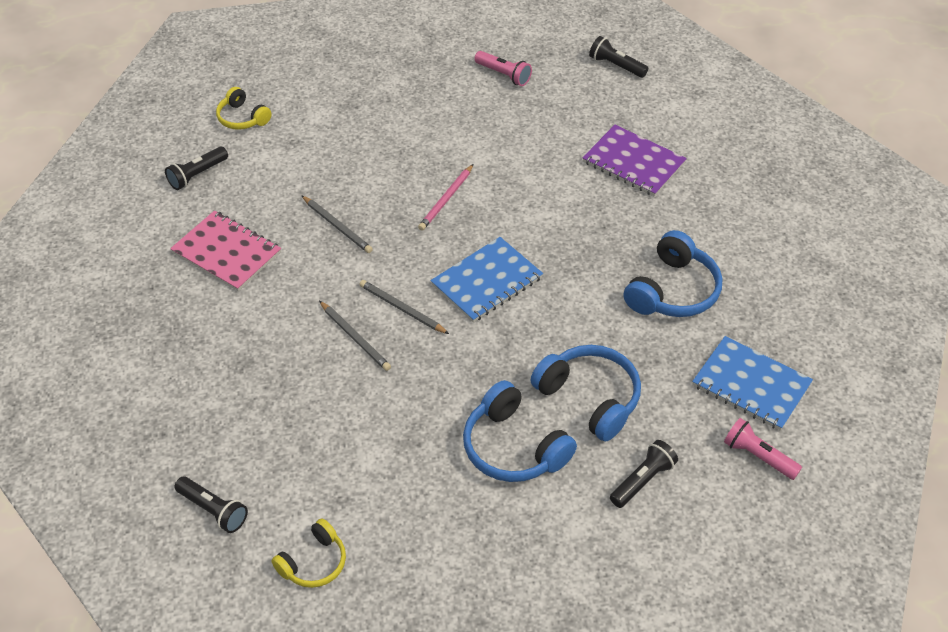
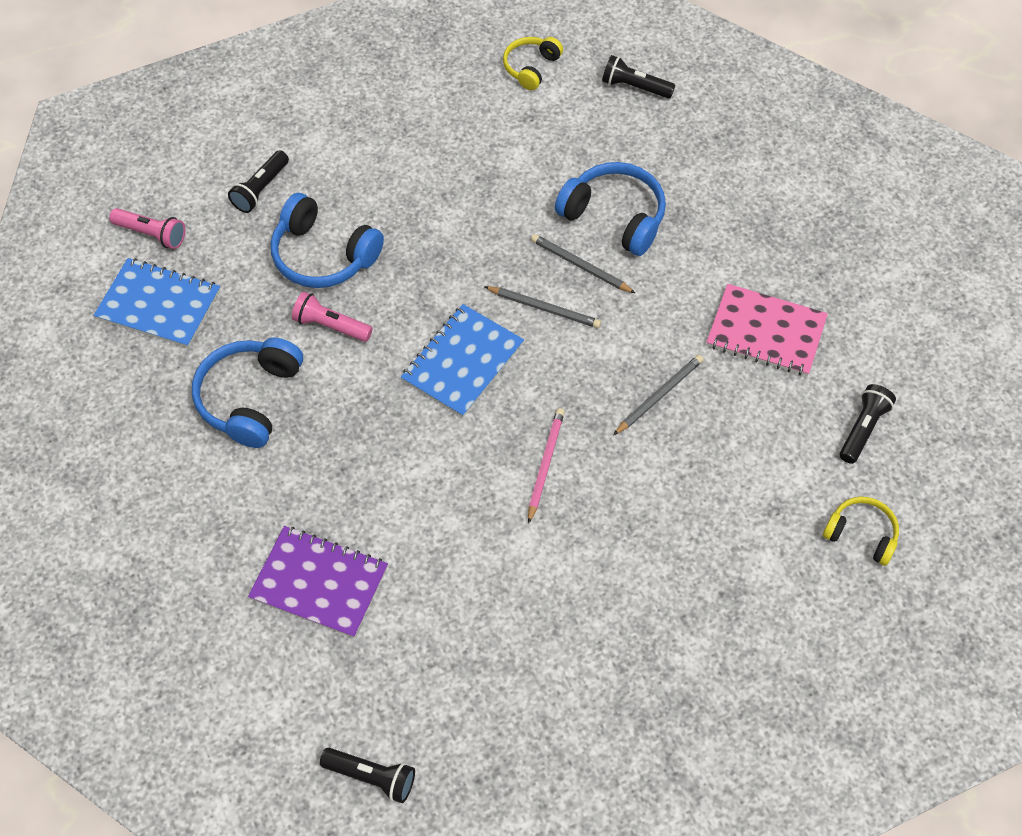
camera: 165 degrees right, 10 degrees up
grey pencil [301,195,373,253] -> grey pencil turned 105 degrees clockwise [613,355,704,435]
blue headphones [463,380,577,482] -> blue headphones moved to [555,162,666,256]
pink flashlight [474,51,532,86] -> pink flashlight moved to [292,292,373,342]

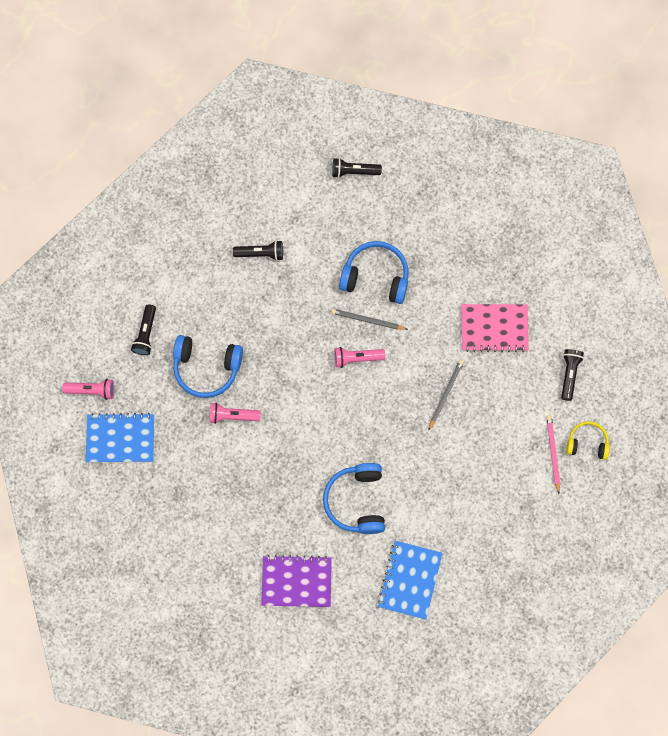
camera: 20 degrees left, 15 degrees up
blue headphones [192,338,303,448] -> blue headphones moved to [323,463,385,534]
black flashlight [320,748,415,803] -> black flashlight moved to [233,240,283,261]
blue notebook [401,304,524,417] -> blue notebook moved to [378,541,443,619]
grey pencil [484,286,601,328] -> pink flashlight [334,347,385,368]
yellow headphones [503,37,563,90] -> none
pink pencil [528,408,565,524] -> pink pencil moved to [546,415,560,494]

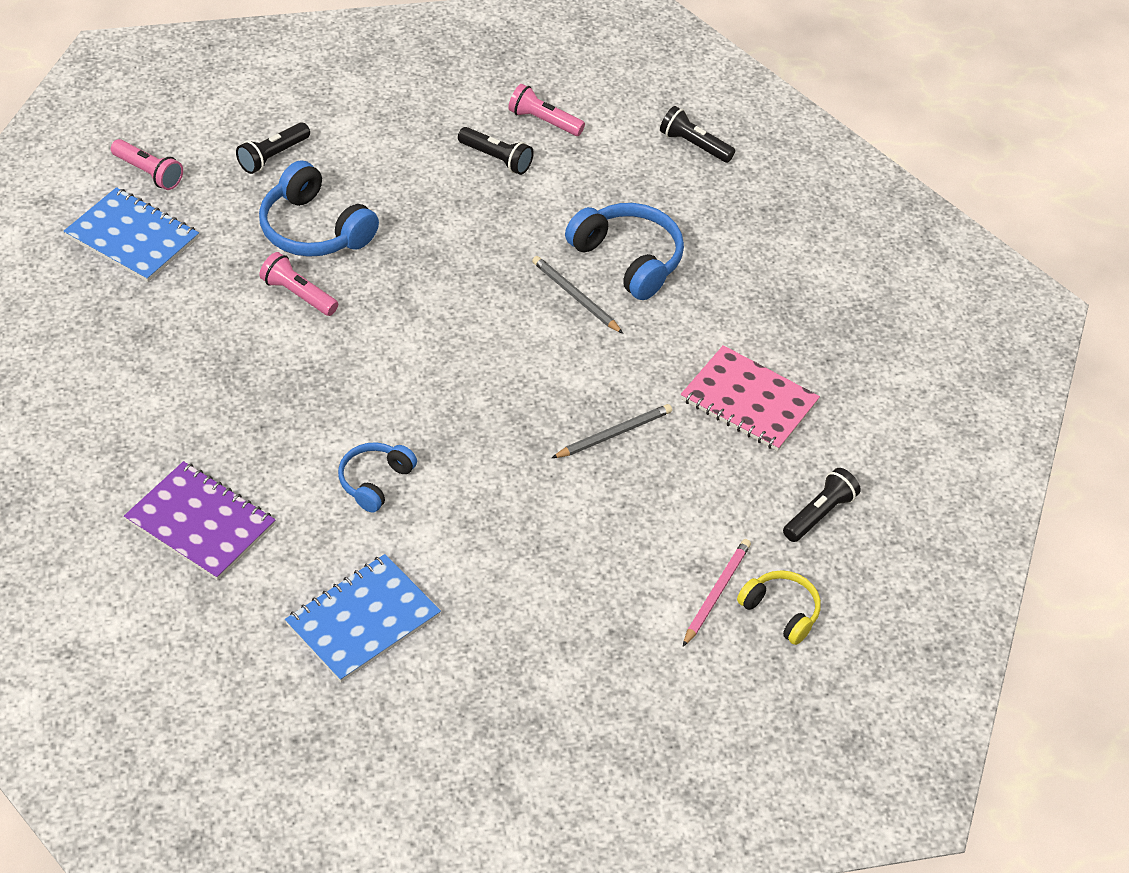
camera: 30 degrees right, 25 degrees down
blue headphones [323,463,385,534] -> blue headphones [338,442,417,512], size x0.61
pink flashlight [334,347,385,368] -> pink flashlight moved to [508,84,585,136]

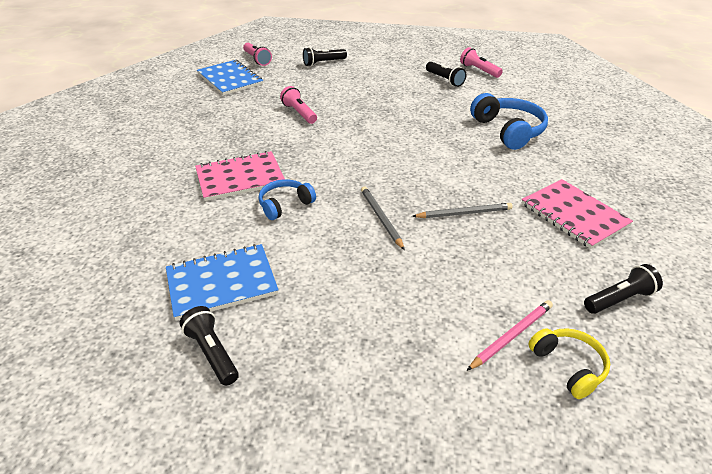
camera: 25 degrees right, 10 degrees down
purple notebook [124,461,275,580] -> none
blue headphones [259,160,379,257] -> none
grey pencil [532,256,623,334] -> grey pencil moved to [361,186,405,250]
black flashlight [660,106,735,163] -> black flashlight moved to [179,306,239,386]
none -> pink notebook [195,151,285,201]

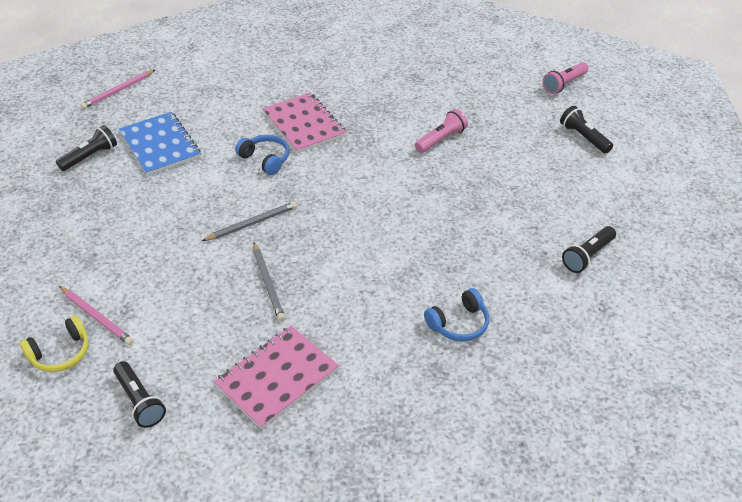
camera: 80 degrees right, 5 degrees up
blue notebook [197,60,263,96] -> none
pink flashlight [460,47,503,78] -> none
blue headphones [470,93,548,150] -> blue headphones [424,288,489,341], size x0.61
none -> pink pencil [80,70,155,109]

